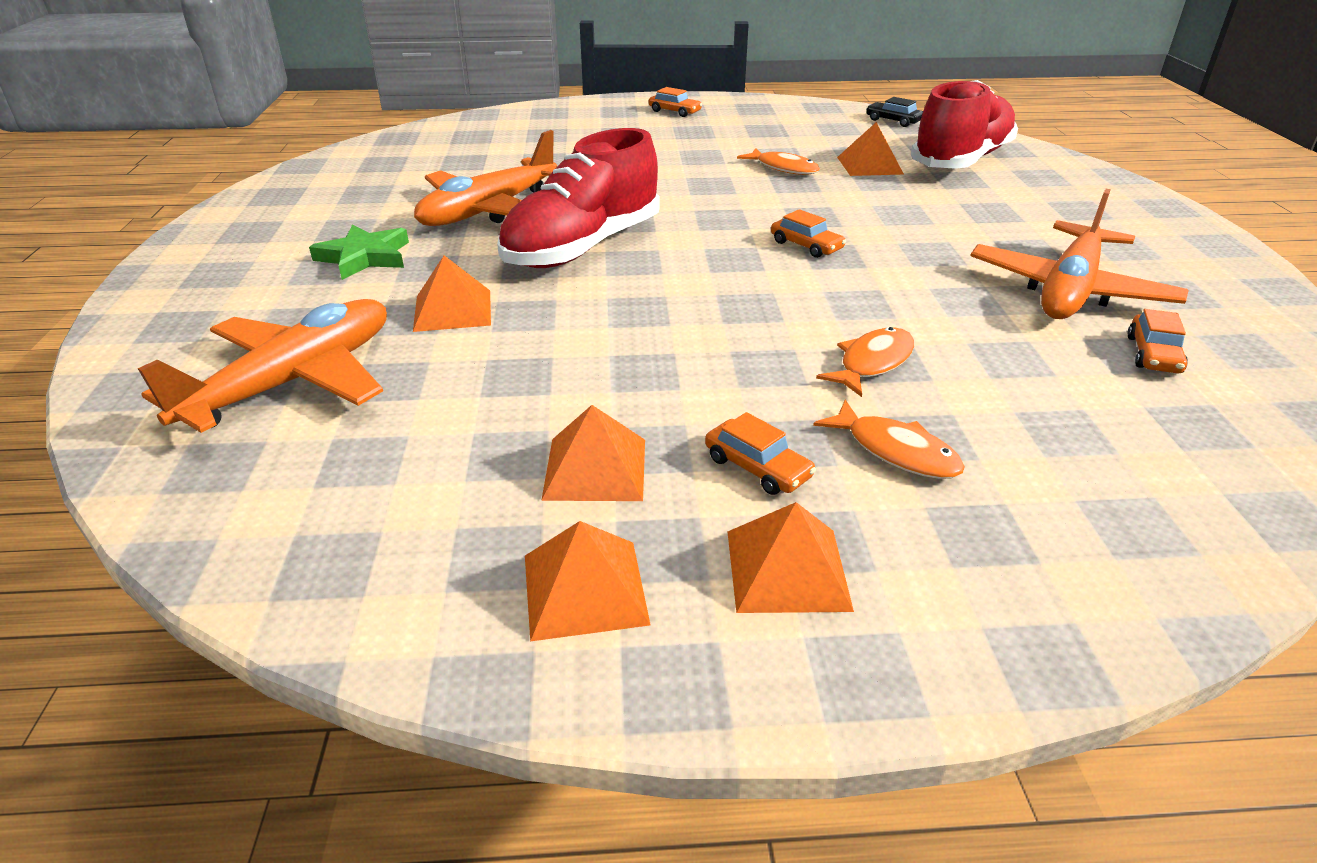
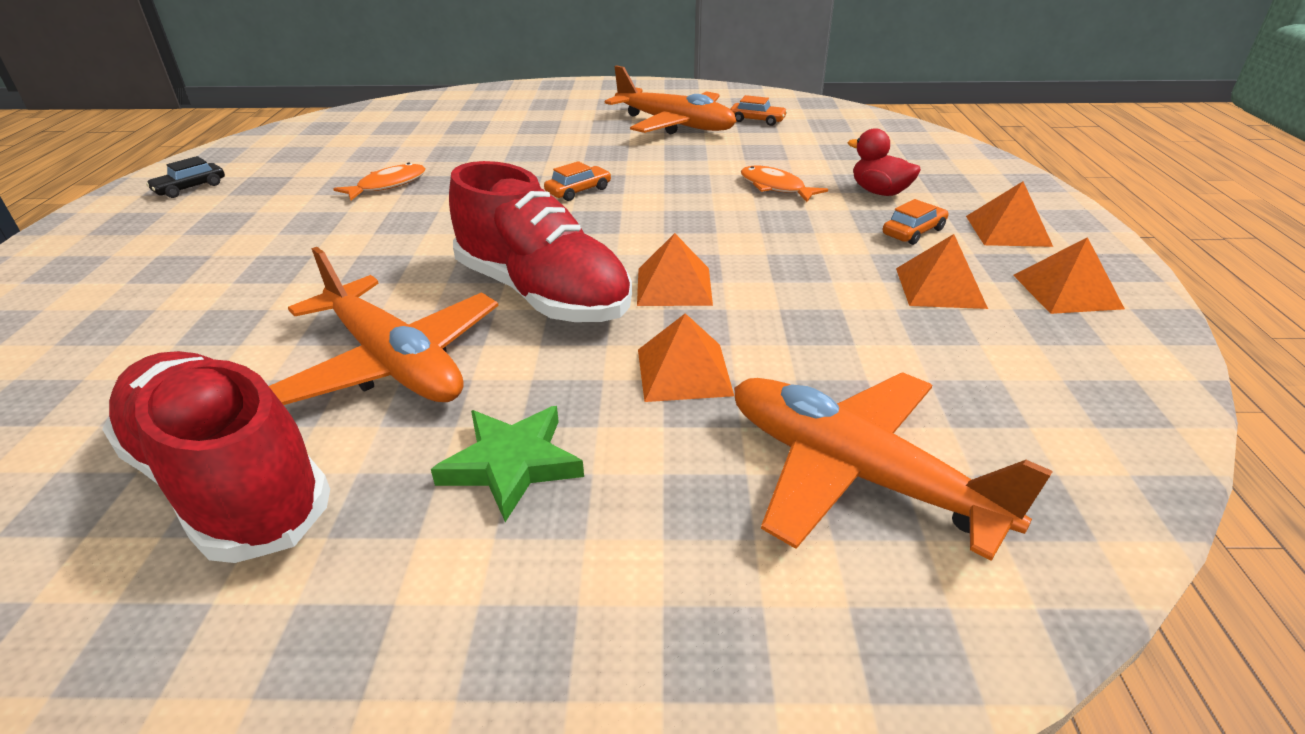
camera: 85 degrees left, 0 degrees up
orange car [649,87,702,117] -> none
orange fish [813,400,965,479] -> red duck [848,128,921,196]
orange pyramid [837,122,904,176] -> orange pyramid moved to [637,233,713,306]
black car [866,97,923,127] -> black car moved to [146,156,225,198]
red shoe [911,80,1018,169] -> red shoe moved to [102,351,330,563]

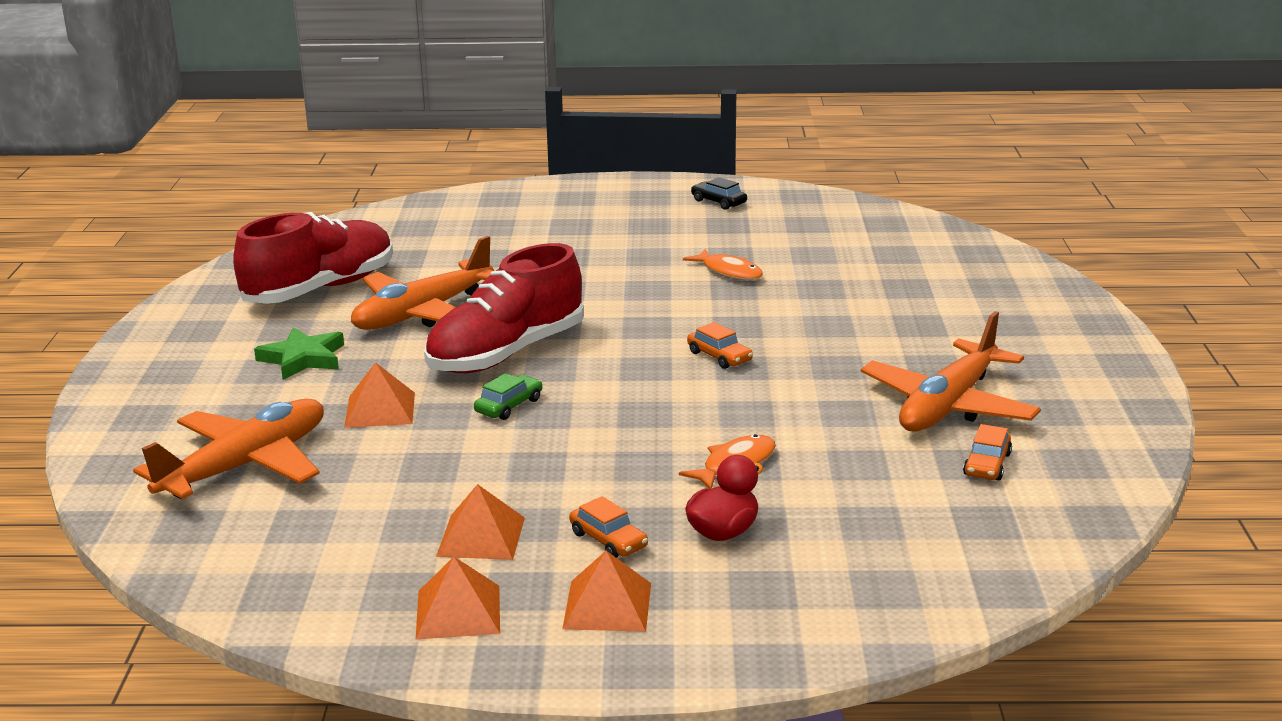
camera: 90 degrees right, 10 degrees down
orange pyramid [637,233,713,306] -> green car [474,373,542,420]

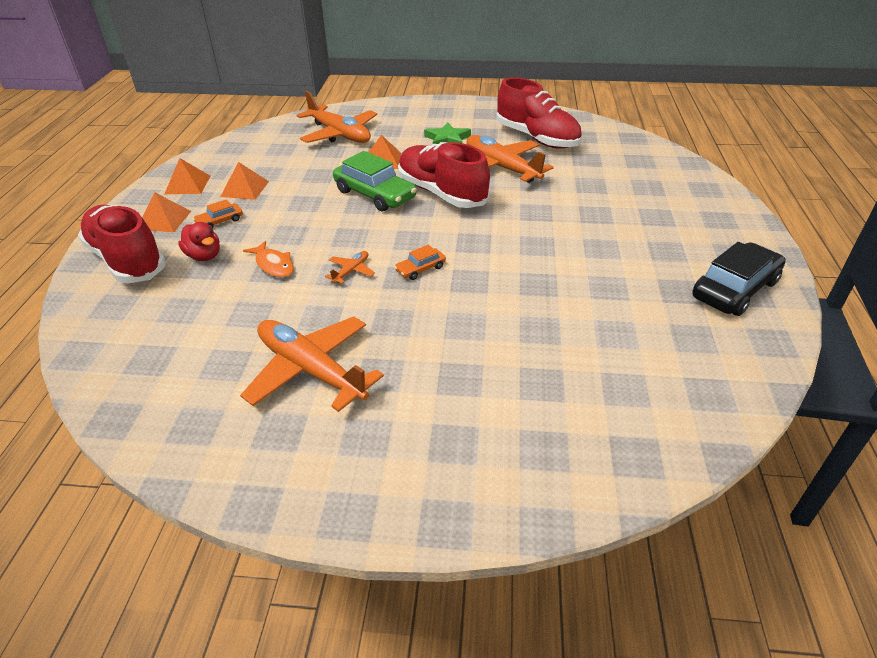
camera: 95 degrees right, 15 degrees up
green car [474,373,542,420] -> green car [333,151,417,211], size x2.06
orange fish [683,249,763,280] -> none
black car [691,177,747,210] -> black car [692,242,786,316], size x2.06
orange car [963,424,1012,480] -> none
none -> red shoe [78,205,166,283]
none -> orange plane [325,251,375,284]

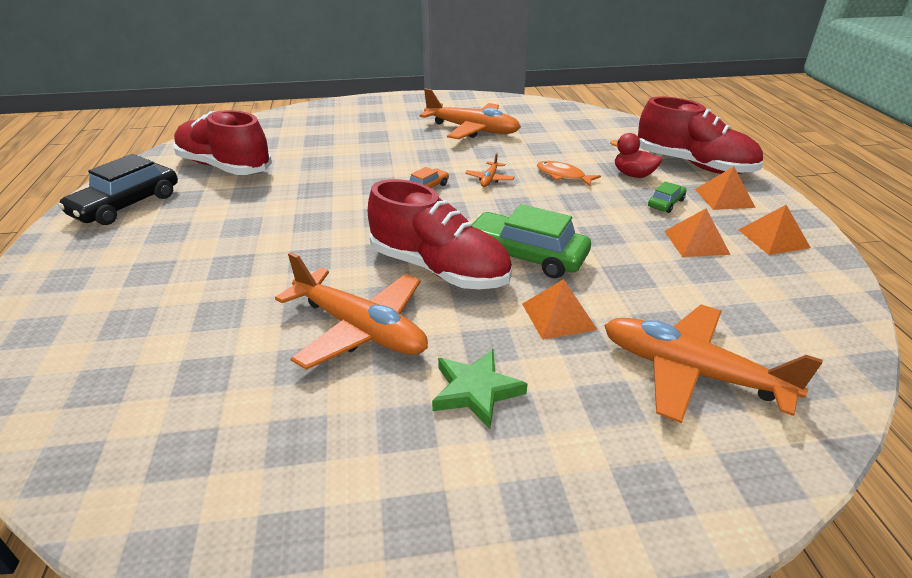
camera: 165 degrees right, 5 degrees down
orange car [193,199,243,229] -> green car [648,182,687,213]
red shoe [496,77,582,149] -> red shoe moved to [173,110,272,175]

